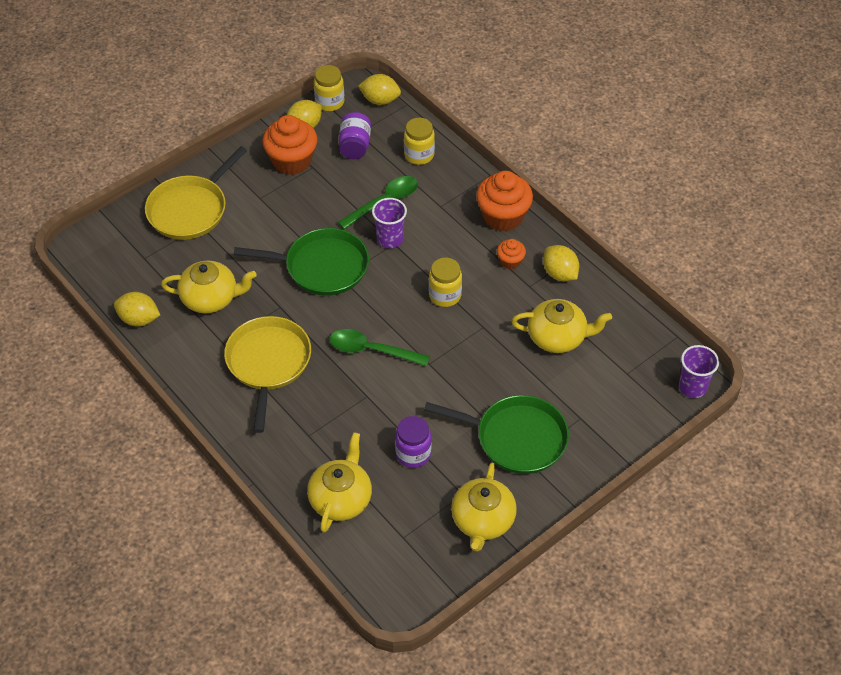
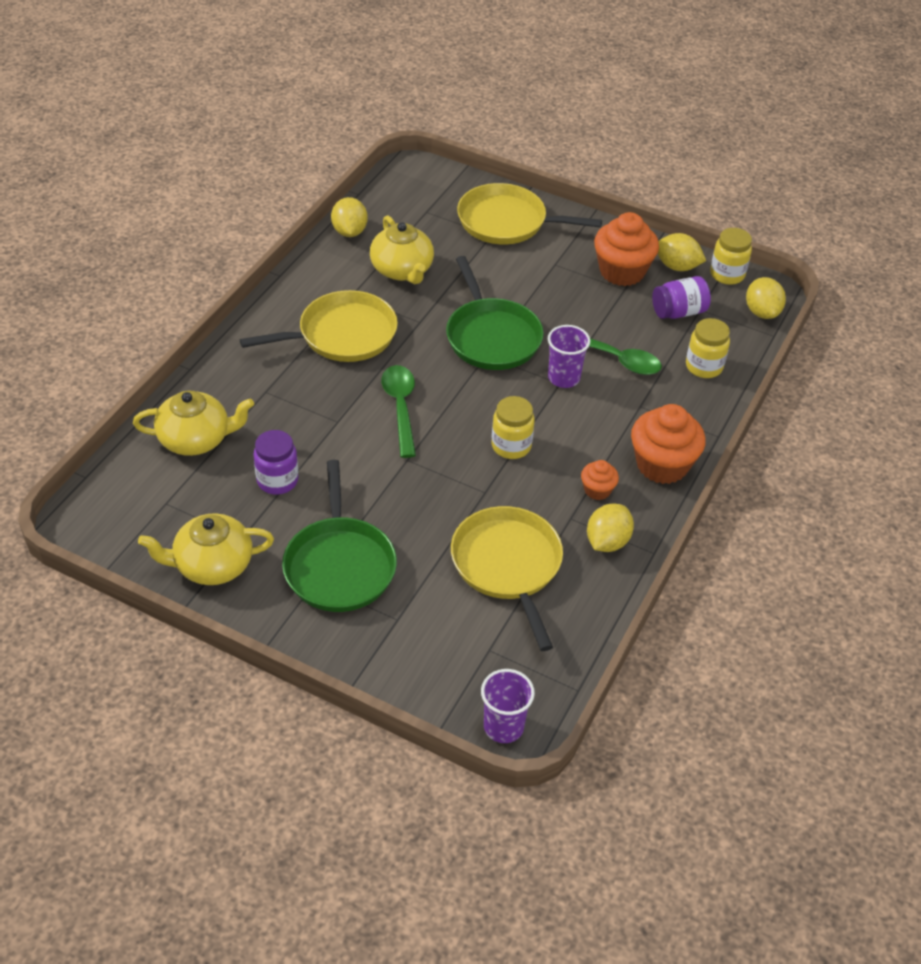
camera: 65 degrees right, 5 degrees down
yellow teapot [511,299,612,353] -> yellow pan [451,506,563,651]

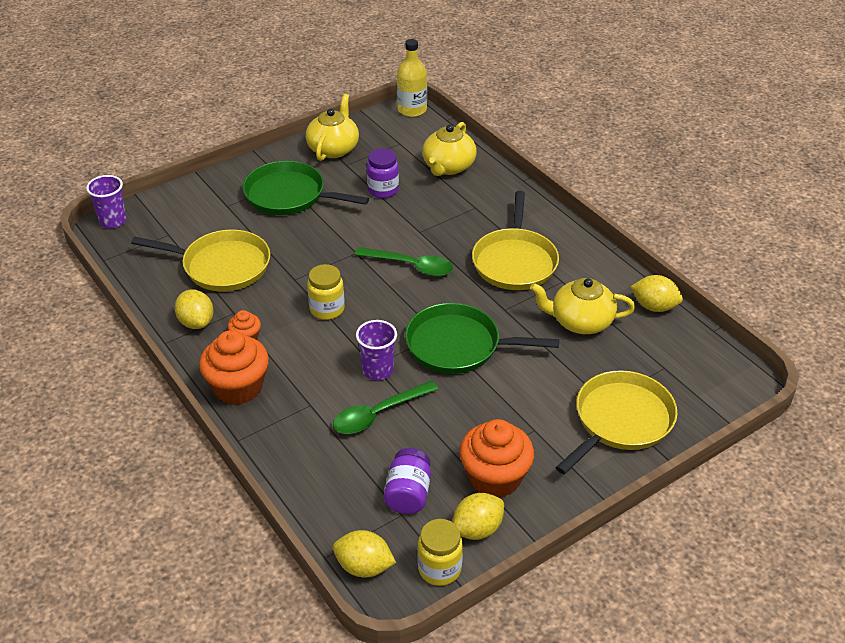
camera: 120 degrees right, 5 degrees down
yellow jar [686,318,730,378] -> none
none -> yellow bottle [397,39,427,117]

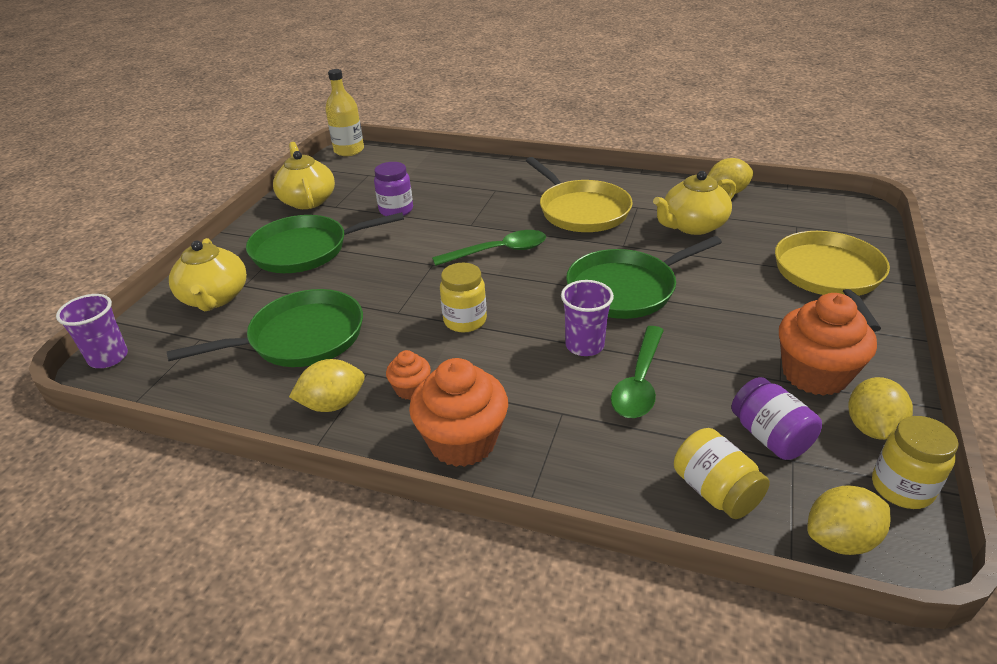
camera: 35 degrees left, 5 degrees down
yellow pan [131,229,270,292] -> green pan [167,289,363,367]
yellow lemon [175,290,214,329] -> yellow lemon turned 45 degrees counterclockwise [289,359,365,412]
yellow teapot [422,122,477,176] -> yellow teapot moved to [169,238,247,311]
none -> yellow jar [674,428,770,519]

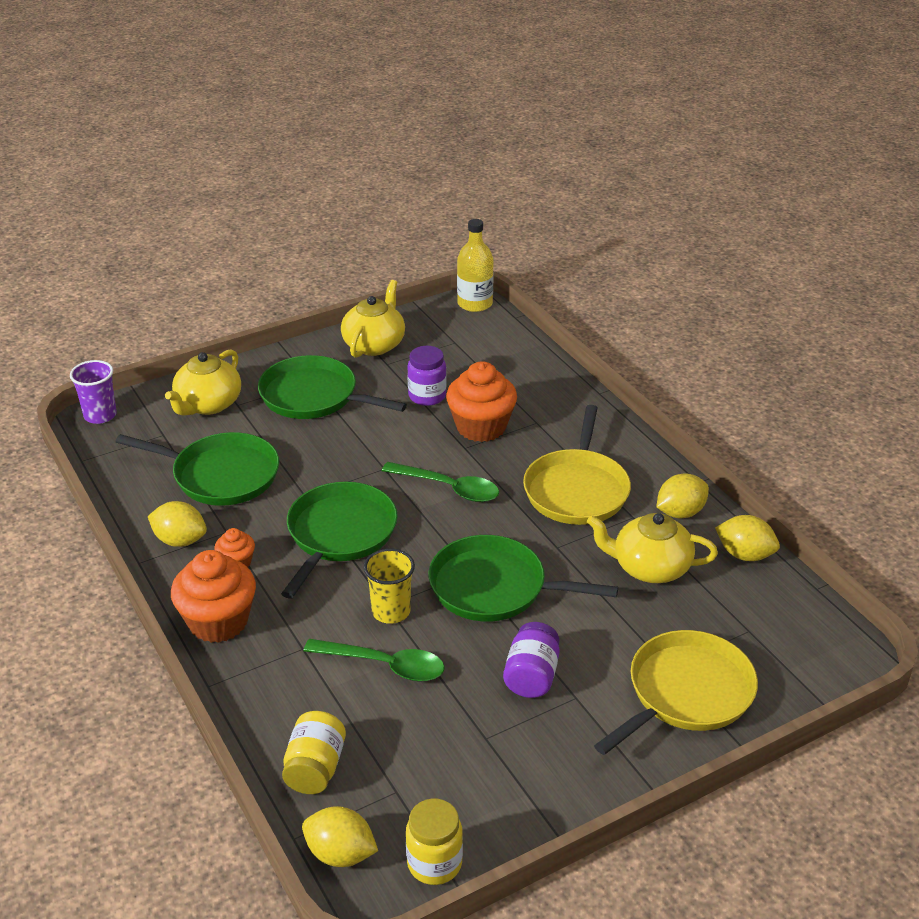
camera: 40 degrees right, 0 degrees up
yellow jar [440,263,487,332] -> green pan [281,482,398,599]
purple cup [561,280,614,356] -> yellow cup [364,549,415,624]
green spoon [611,326,664,418] -> green spoon turned 135 degrees counterclockwise [303,639,445,682]
purple jar [731,377,822,460] -> purple jar moved to [503,622,560,698]
orange cupcake [779,293,877,396] -> orange cupcake moved to [446,361,517,442]
yellow lemon [848,377,913,440] -> yellow lemon moved to [656,473,709,518]

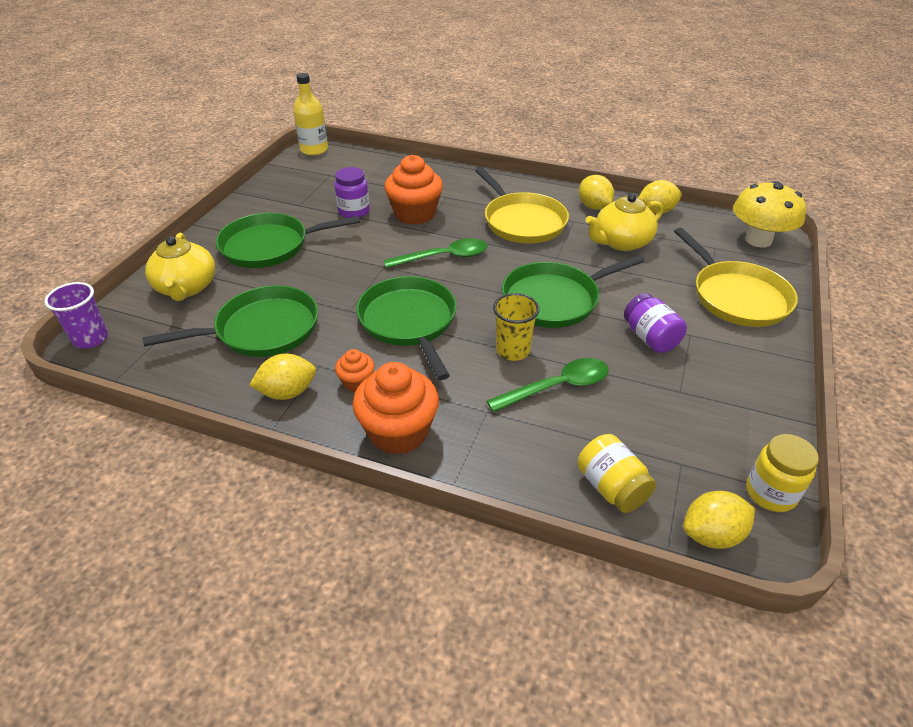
camera: 40 degrees left, 5 degrees up
yellow teapot [341,280,405,358] -> none
yellow pan [594,630,758,755] -> yellow pan turned 150 degrees clockwise [674,228,798,327]
yellow lemon [656,473,709,518] -> yellow lemon turned 45 degrees counterclockwise [579,175,614,210]
none -> yellow mushroom [733,181,806,248]

